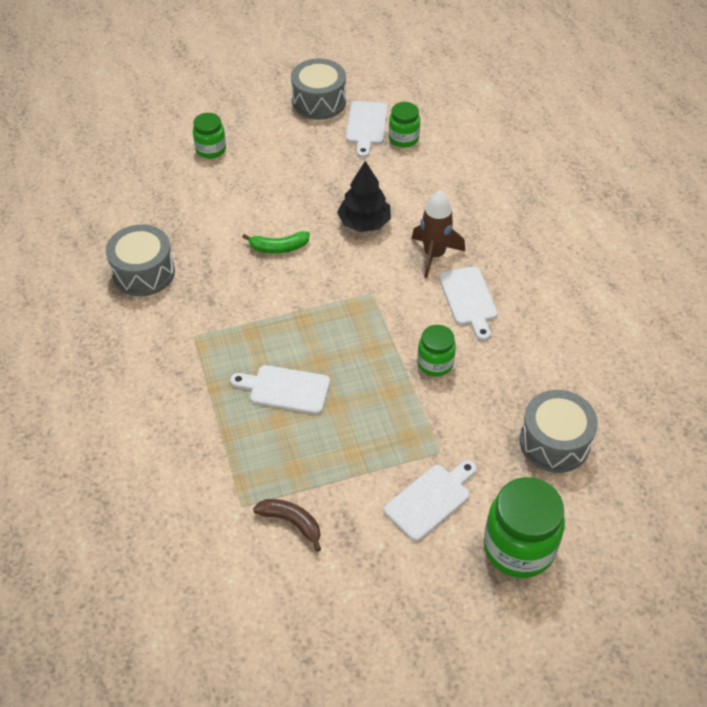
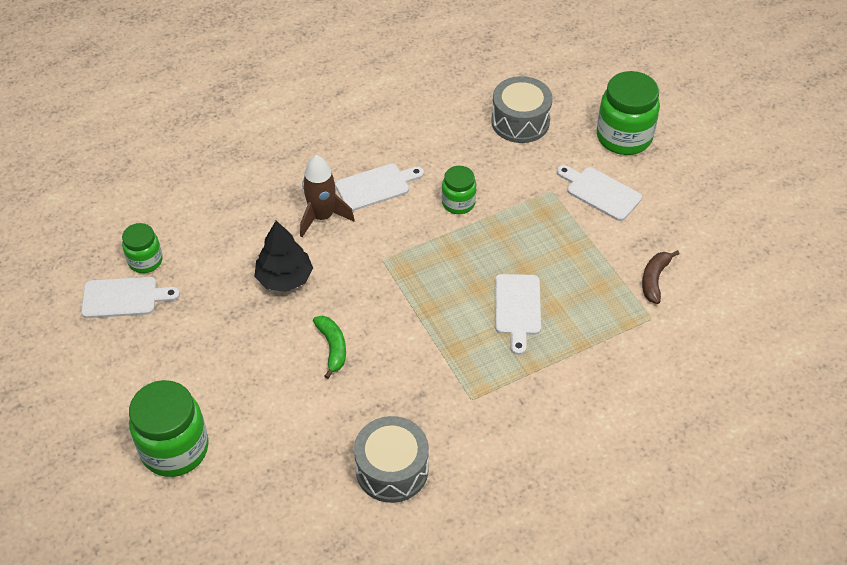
camera: 100 degrees left, 0 degrees up
green jar [193,113,226,159] -> green jar [129,380,209,477], size x1.75
grey drum [291,59,346,120] -> none

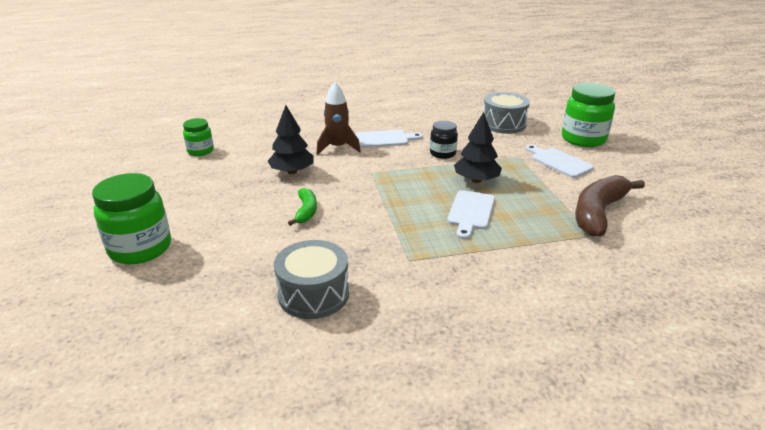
camera: 15 degrees right, 20 degrees down
white cutting board [81,277,180,318] -> none
green jar [442,166,476,214] -> black jar [430,120,458,159]
brown banana [642,250,679,304] -> brown banana [575,175,645,236], size x1.88
none -> black tree [454,112,502,183]

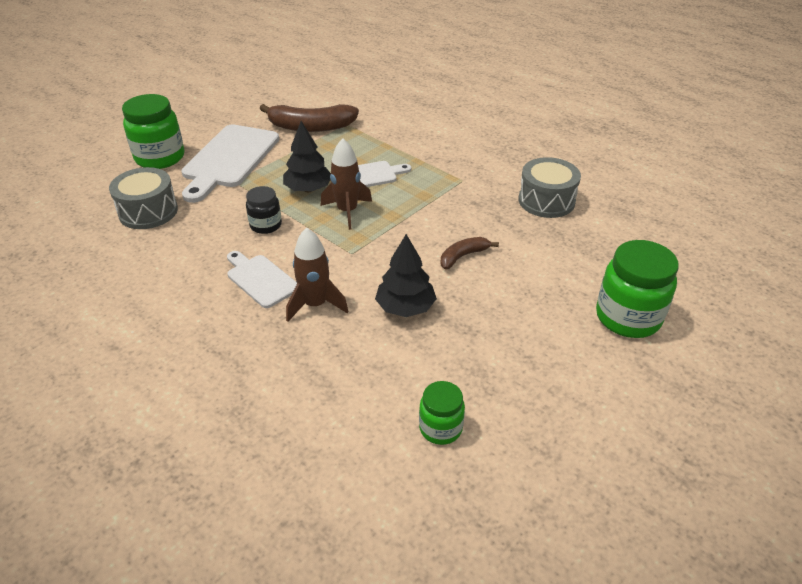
camera: 125 degrees left, 10 degrees up
green banana [288,188,317,226] -> brown banana [441,237,499,270]
white cutting board [525,145,594,178] -> white cutting board [181,124,279,203], size x1.77
none -> brown rocket [321,138,372,230]

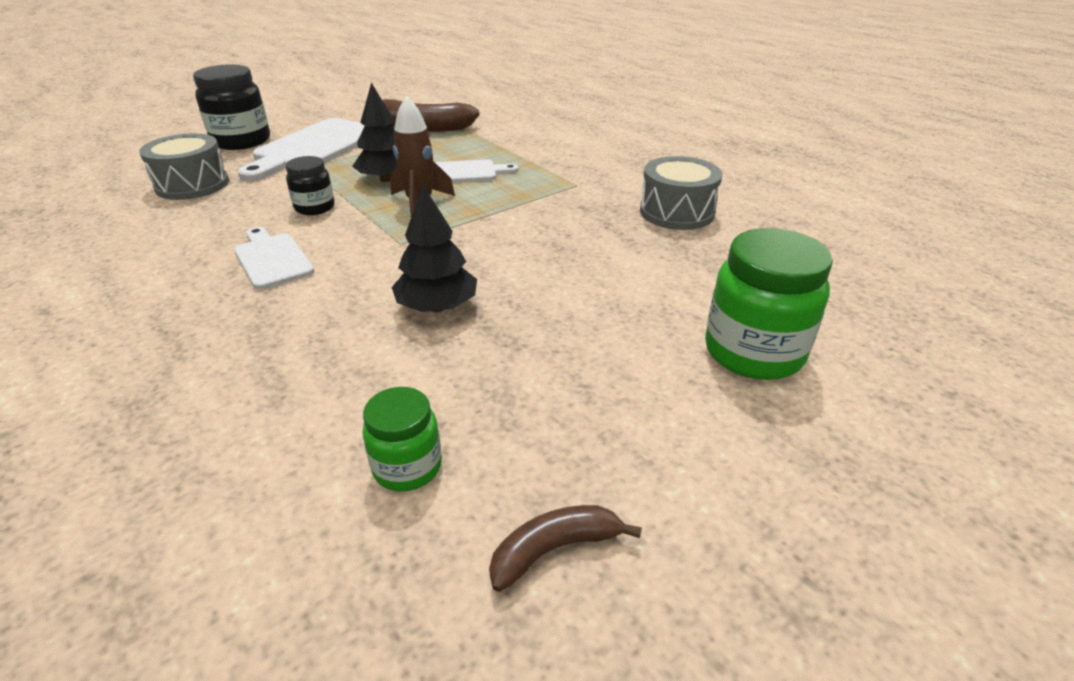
camera: 10 degrees right, 5 degrees down
green jar [122,94,184,169] -> black jar [193,64,270,150]
brown rocket [286,228,349,322] -> none
brown banana [441,237,499,270] -> brown banana moved to [489,505,642,592]

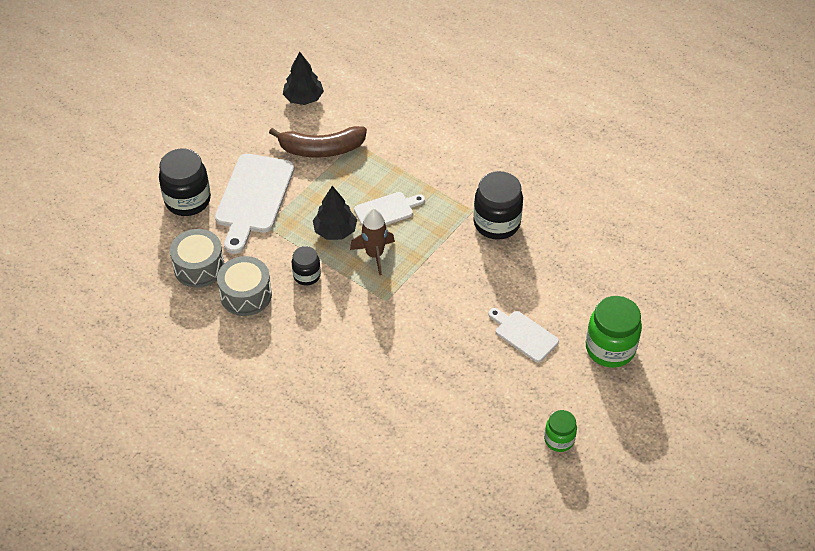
camera: 15 degrees left, 15 degrees up
white cutting board [234,227,315,289] -> white cutting board moved to [488,308,559,362]
green jar [362,387,442,492] -> green jar moved to [544,410,577,452]
black tree [392,185,477,312] -> black tree moved to [283,52,324,105]
brown banana [489,505,642,592] -> none
grey drum [640,156,723,230] -> grey drum moved to [217,256,272,316]
none -> black jar [473,171,523,240]

